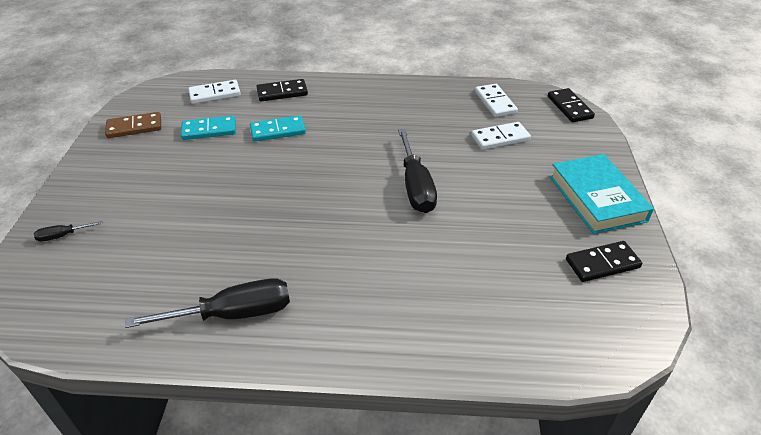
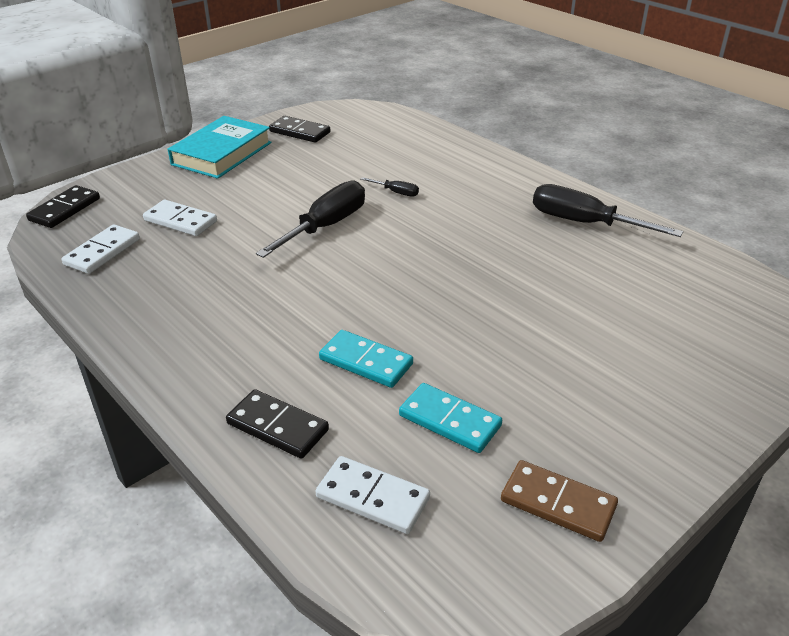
camera: 135 degrees left, 5 degrees down
black screwdriver [34,221,102,242] -> black screwdriver moved to [361,177,419,197]

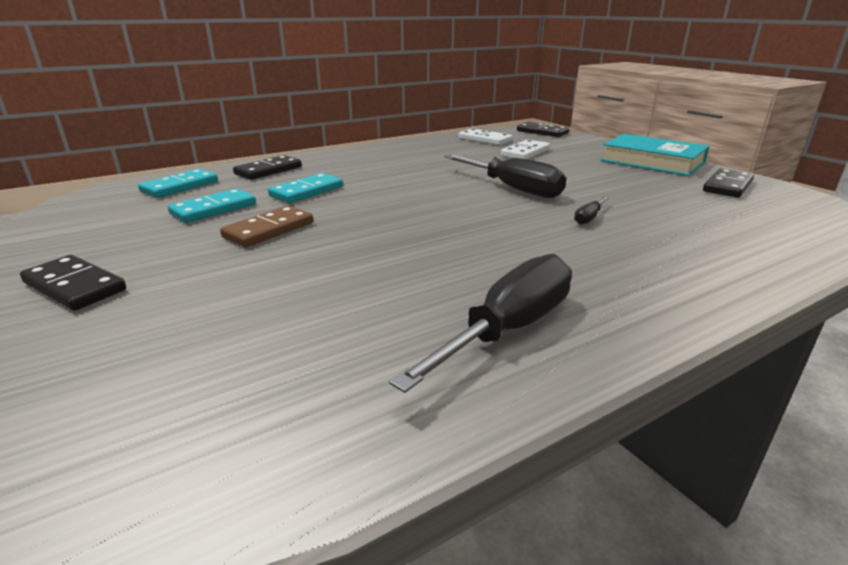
camera: 100 degrees right, 10 degrees down
white domino [316,456,430,534] -> turquoise domino [138,169,218,198]
brown domino [501,460,618,542] -> brown domino moved to [220,206,313,247]
none -> black domino [20,255,126,311]

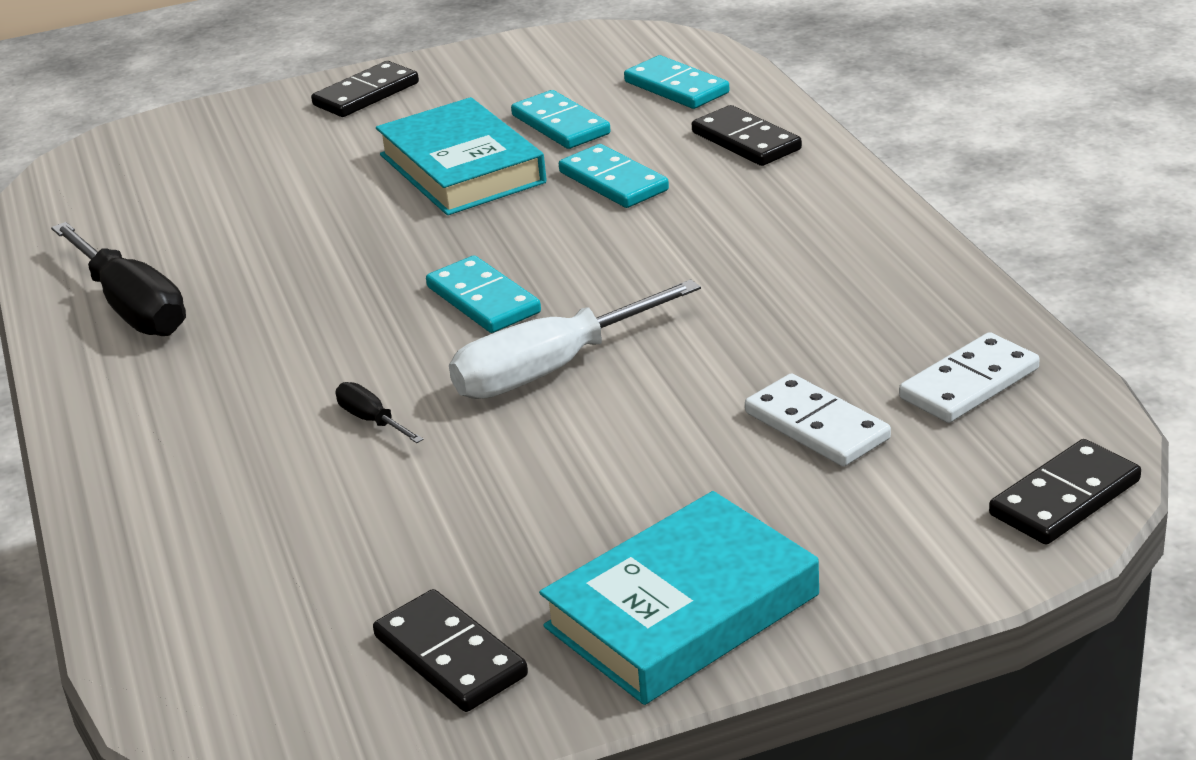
camera: 105 degrees right, 5 degrees up
brown domino [220,206,313,247] -> turquoise book [376,97,547,215]
black screwdriver [444,154,566,198] -> white screwdriver [449,279,701,399]
none -> turquoise domino [426,255,541,333]

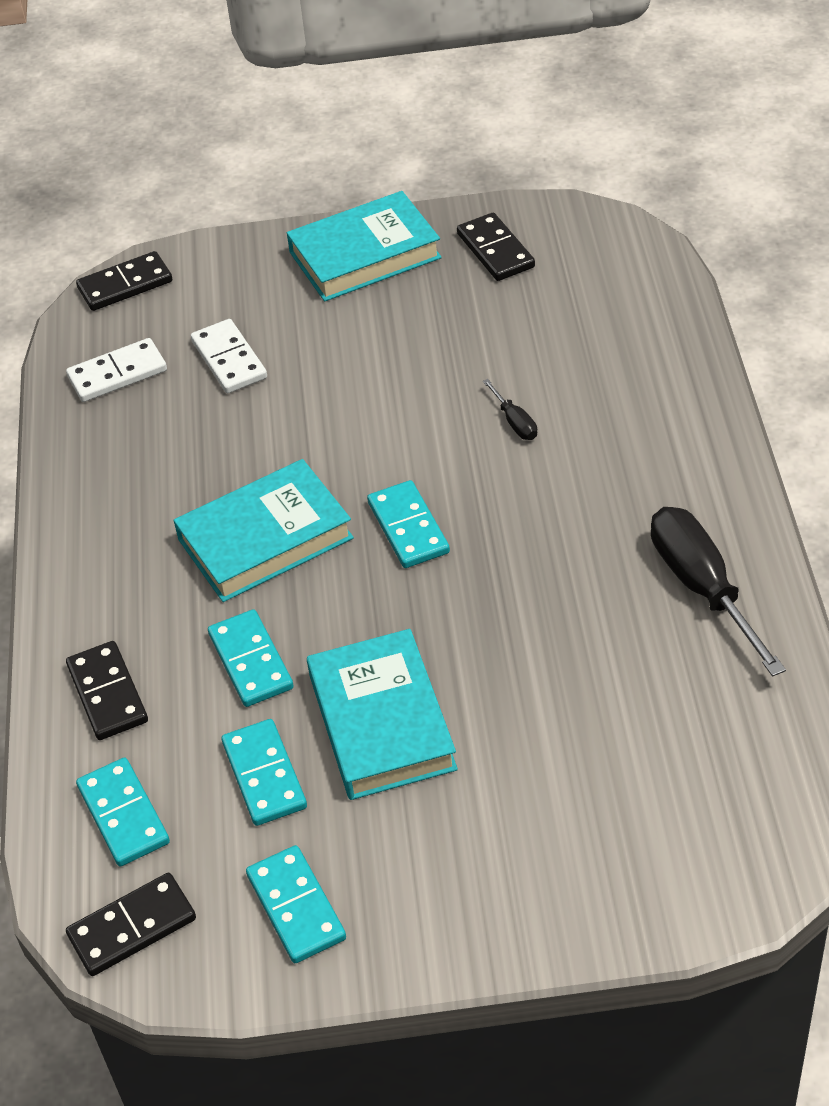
camera: 165 degrees left, 15 degrees up
black domino [311,61,419,117] -> black domino moved to [66,873,196,976]
white screwdriver [449,279,701,399] -> none
none -> turquoise book [173,459,354,602]
none -> turquoise domino [246,845,346,963]

